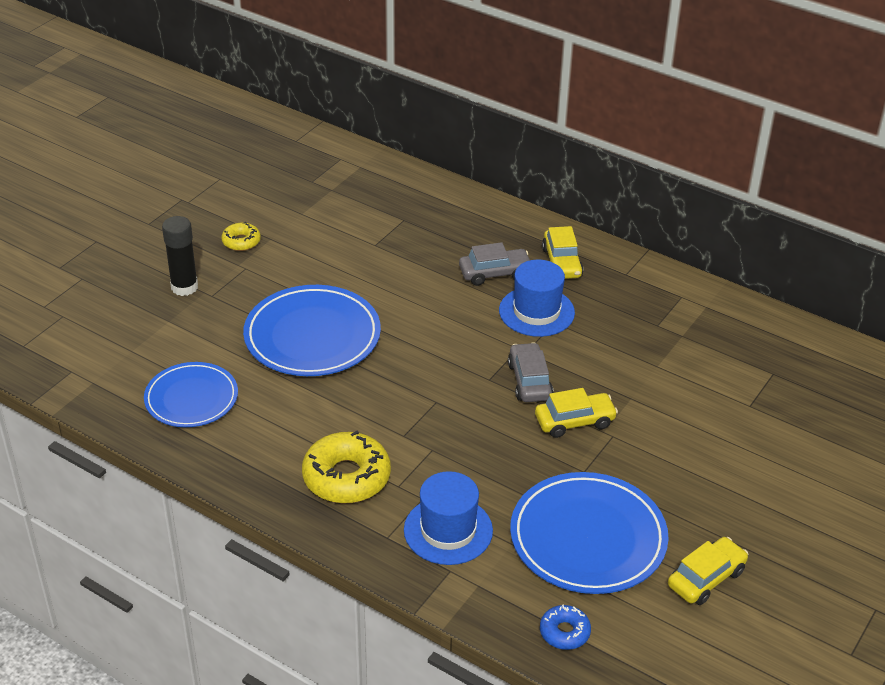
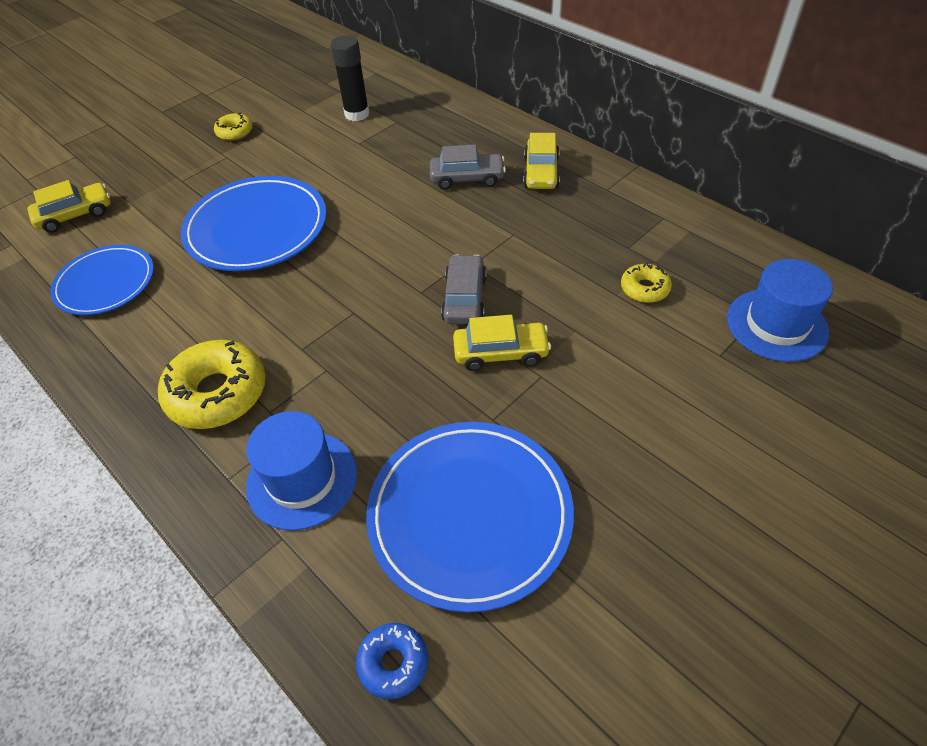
camera: 15 degrees right, 10 degrees up
black glue stick [162,216,198,296] -> black glue stick moved to [330,36,370,121]
blue hat [499,260,575,337] -> blue hat moved to [727,259,833,362]
yellow car [668,537,749,605] -> yellow car moved to [27,180,111,233]
none -> yellow donut [621,263,672,303]

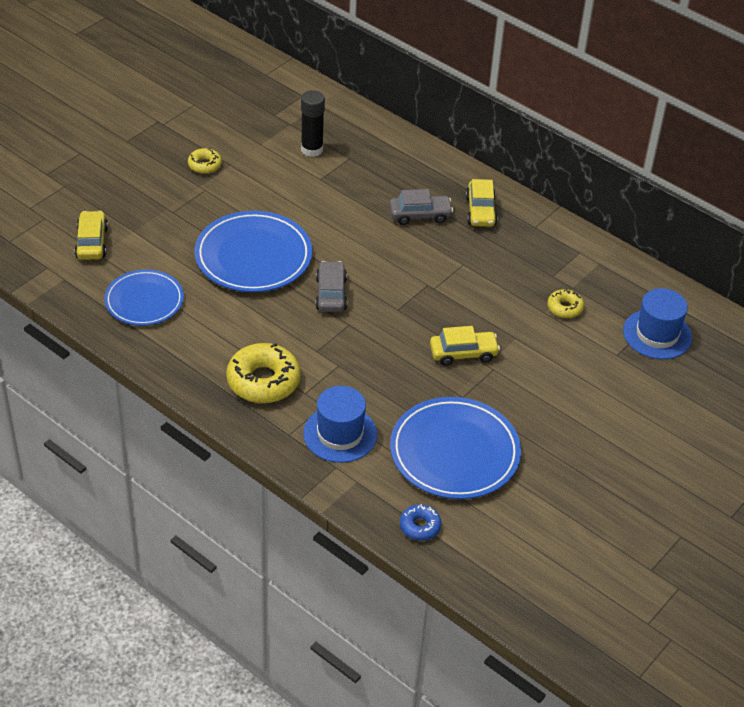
camera: 10 degrees left, 5 degrees down
yellow car [27,180,111,233] -> yellow car turned 60 degrees counterclockwise [75,211,108,260]
grey car [441,254,487,324] -> grey car moved to [316,261,347,312]

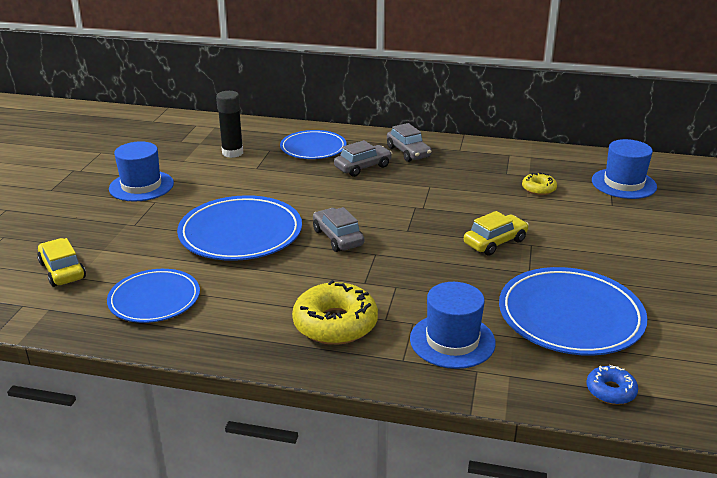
camera: 25 degrees left, 15 degrees down
yellow donut [188,148,222,174] -> blue hat [109,141,174,202]
yellow car [466,179,497,227] -> grey car [387,123,432,162]
none -> blue plate [280,130,346,159]

